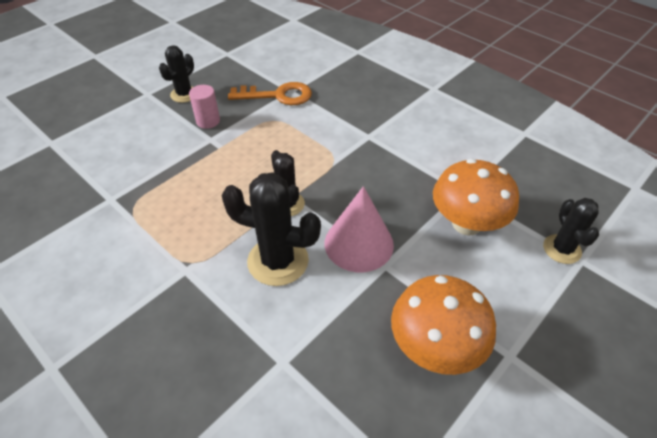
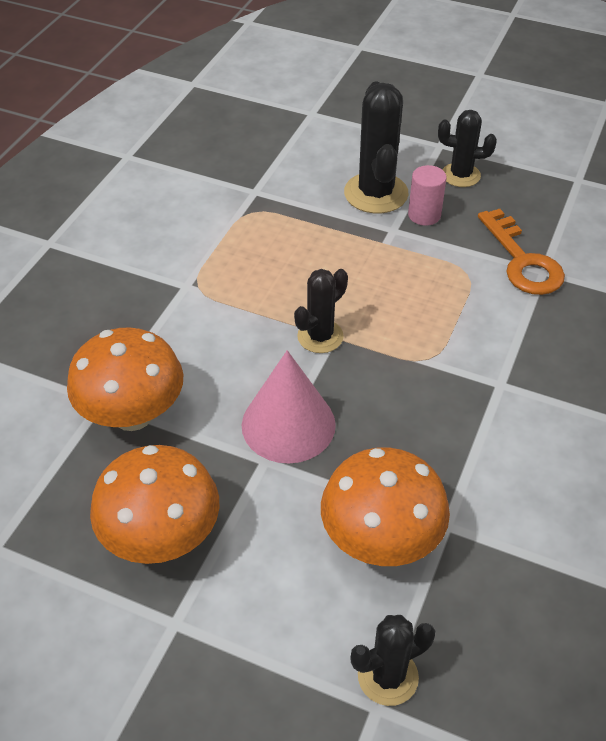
camera: 70 degrees right, 0 degrees up
black cactus [221,172,321,286] -> black cactus moved to [344,82,409,214]
none -> orange mushroom [67,328,183,431]

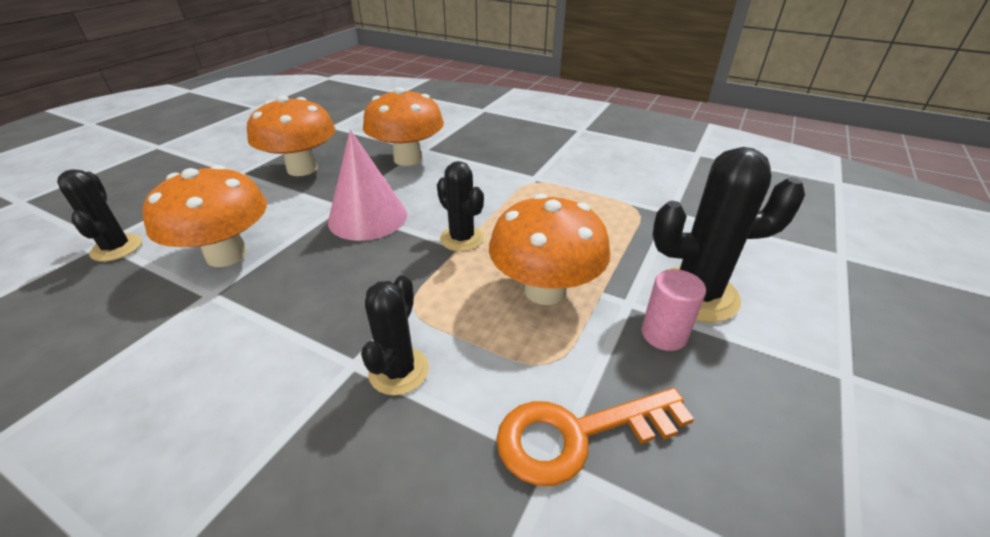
camera: 95 degrees right, 10 degrees down
black cactus [438,110,497,187] -> black cactus moved to [361,275,429,395]
none -> orange mushroom [489,194,610,305]

